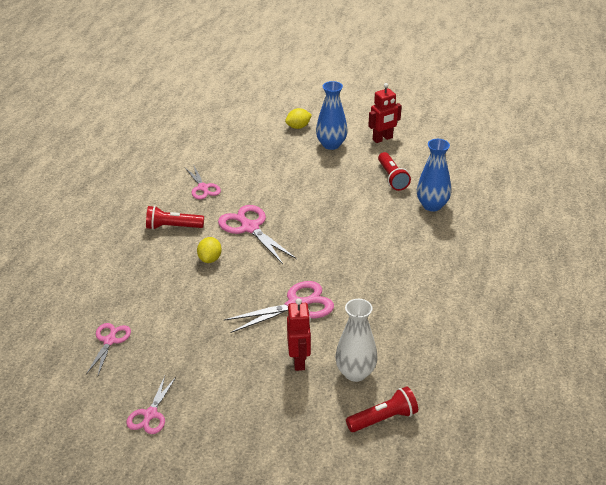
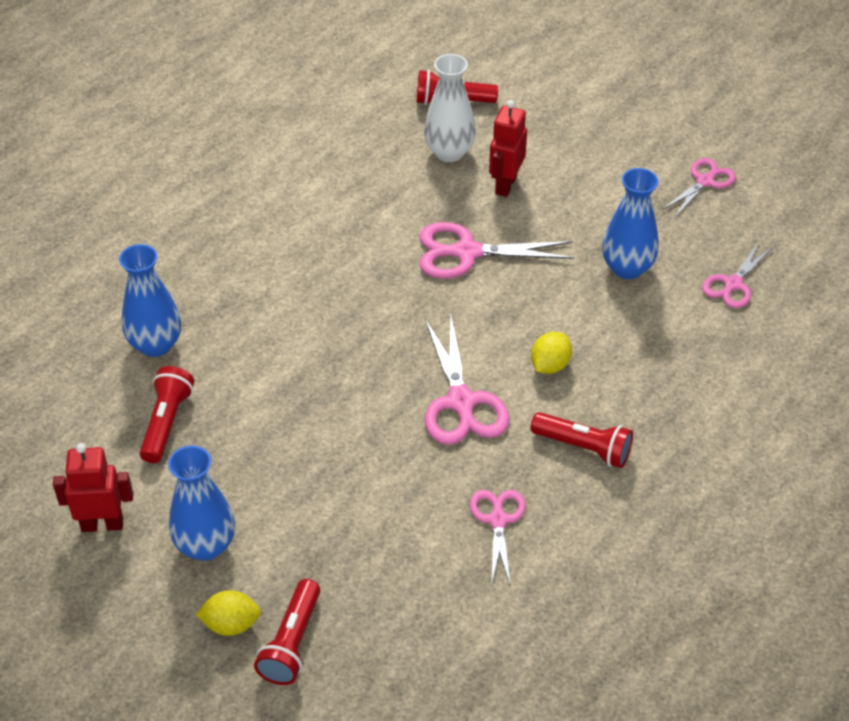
camera: 155 degrees left, 10 degrees up
none -> red flashlight [254,579,320,685]
none -> blue vase [602,168,659,279]

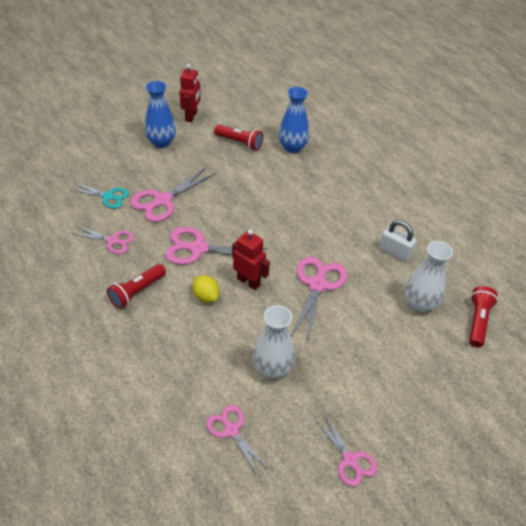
camera: 105 degrees right, 0 degrees up
yellow lemon [196,590,261,636] -> none
red flashlight [254,579,320,685] -> none
red robot [489,100,527,197] -> red robot moved to [232,229,270,290]
blue vase [602,168,659,279] -> white vase [253,305,295,378]
none -> turquoise scissors [70,183,129,208]
none -> pink scissors [130,168,216,222]
none -> white padlock [379,220,416,262]

